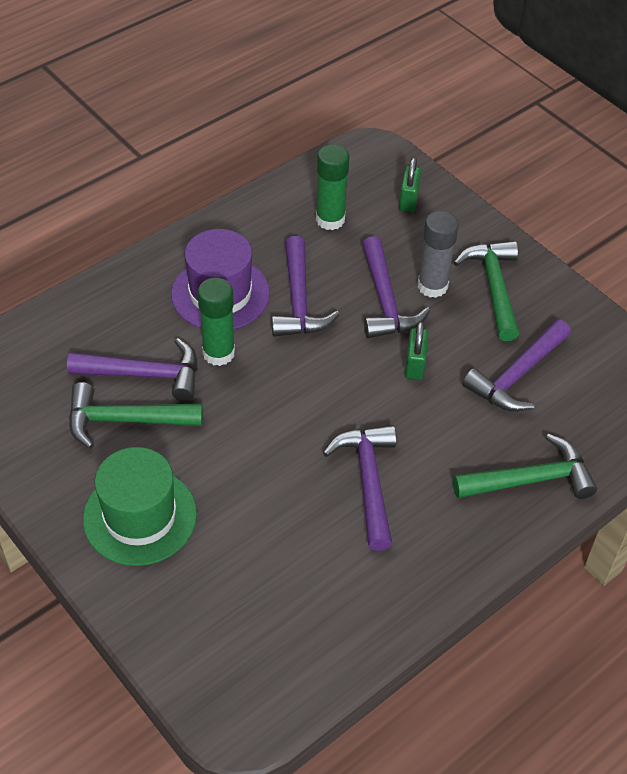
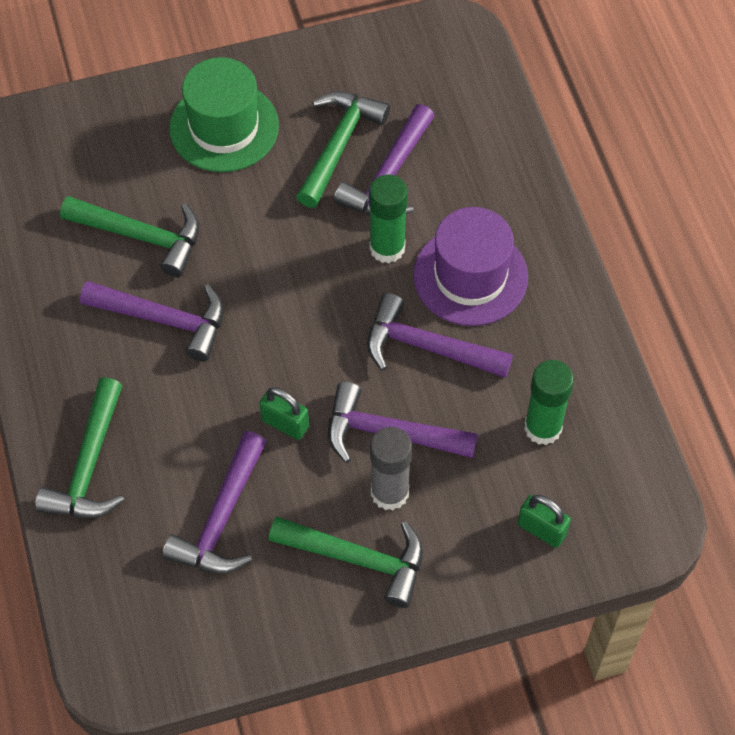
camera: 115 degrees right, 10 degrees up
purple hammer [462,319,571,412] -> purple hammer turned 135 degrees counterclockwise [162,431,266,574]
none -> green hammer [60,196,199,277]

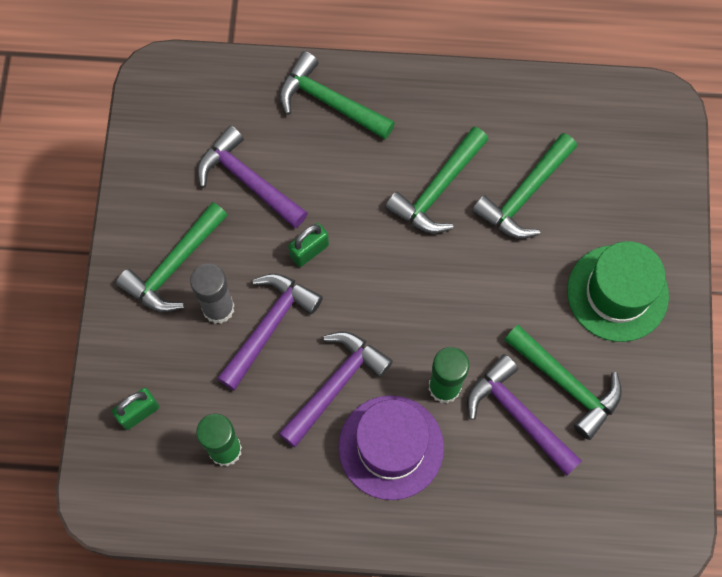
camera: 110 degrees right, 10 degrees up
purple hammer [80,281,224,361] -> green hammer [385,127,489,234]

